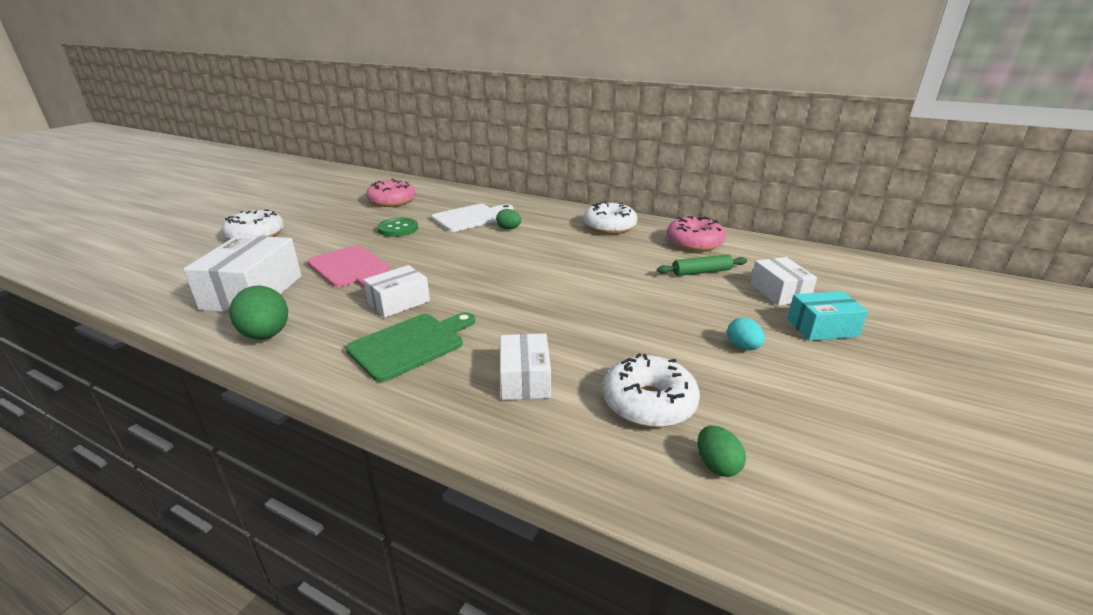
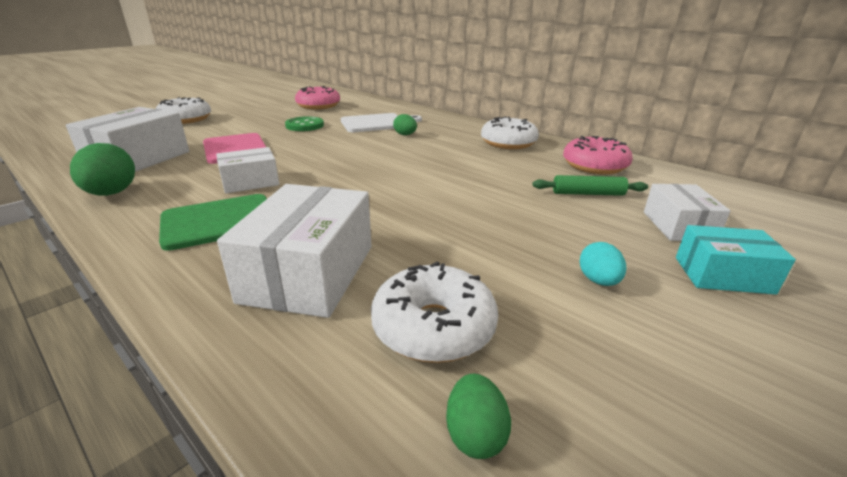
camera: 15 degrees right, 0 degrees up
white box [500,333,551,400] -> white box [217,184,372,318], size x1.67

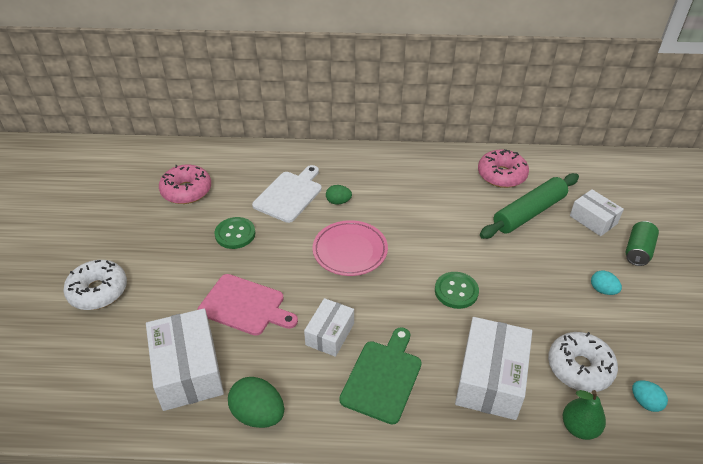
camera: 40 degrees left, 15 degrees up
white box [217,184,372,318] -> white box turned 45 degrees clockwise [455,317,532,420]
green egg [446,374,511,459] -> turquoise egg [632,380,668,412]
white donut [481,116,539,149] -> none
green rolling pin [532,175,648,196] -> green rolling pin [480,173,579,239], size x1.77
turquoise box [676,225,796,295] -> green can [626,221,659,266]
none -> pink plate [313,220,388,276]
none -> green button [435,272,479,309]
none -> green pear [563,390,606,440]

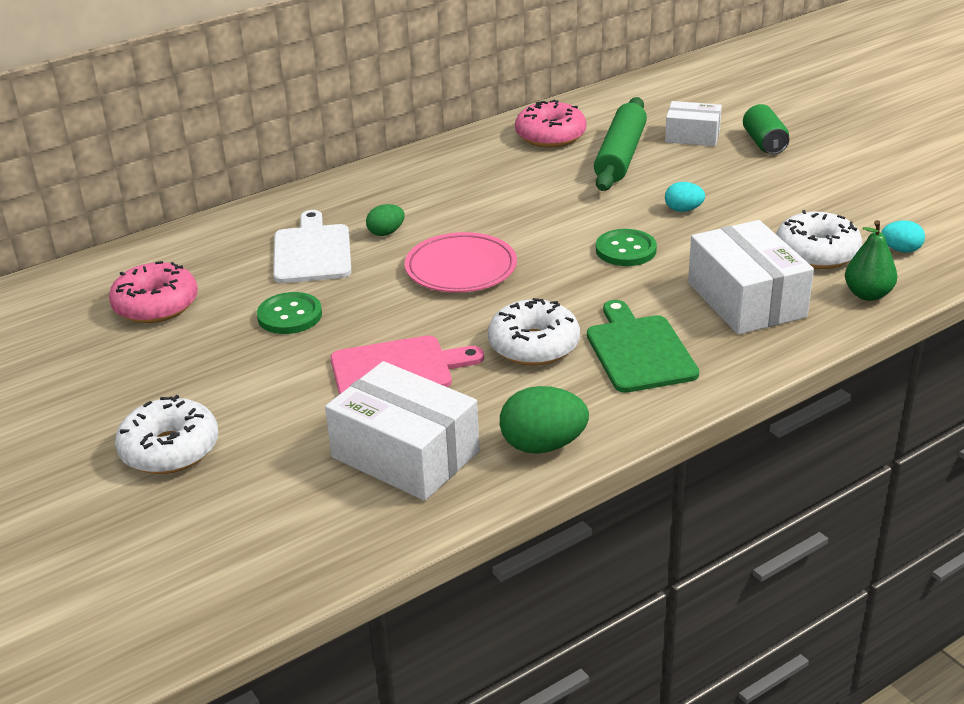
camera: 35 degrees left, 10 degrees down
white box [304,298,354,357] -> white donut [488,298,580,365]
turquoise egg [591,271,622,295] -> turquoise egg moved to [665,182,705,212]

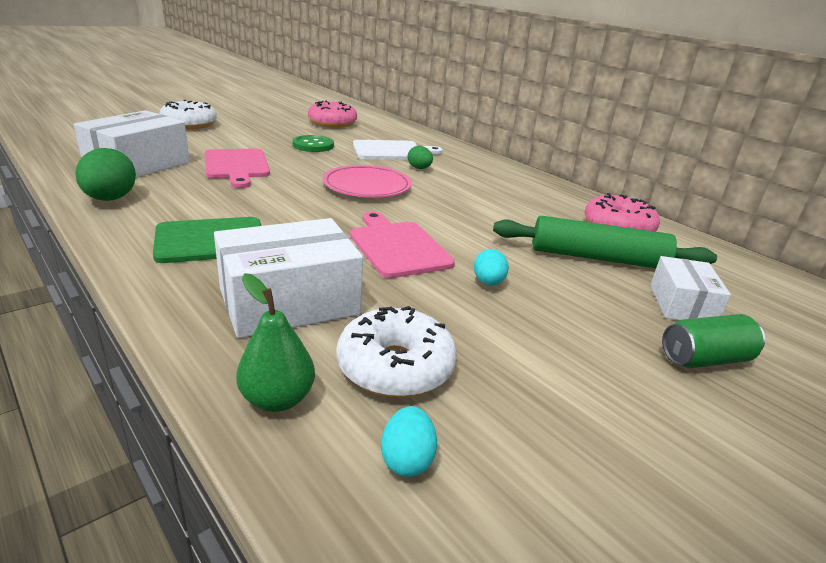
camera: 80 degrees right, 5 degrees down
white donut [488,298,580,365] -> none
green button [596,229,657,266] -> pink cutting board [350,211,455,278]

